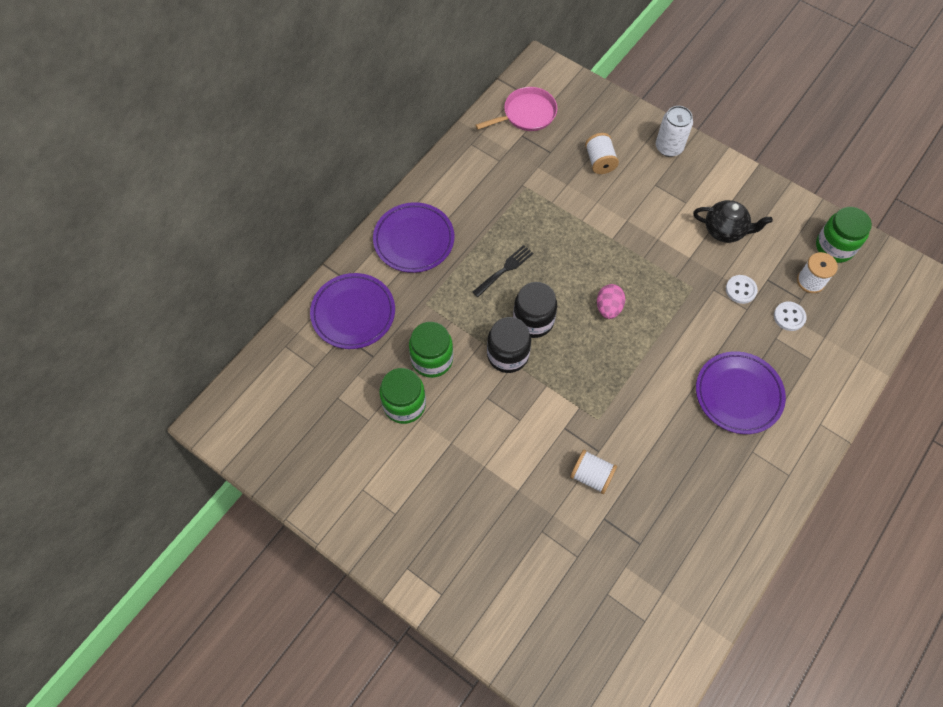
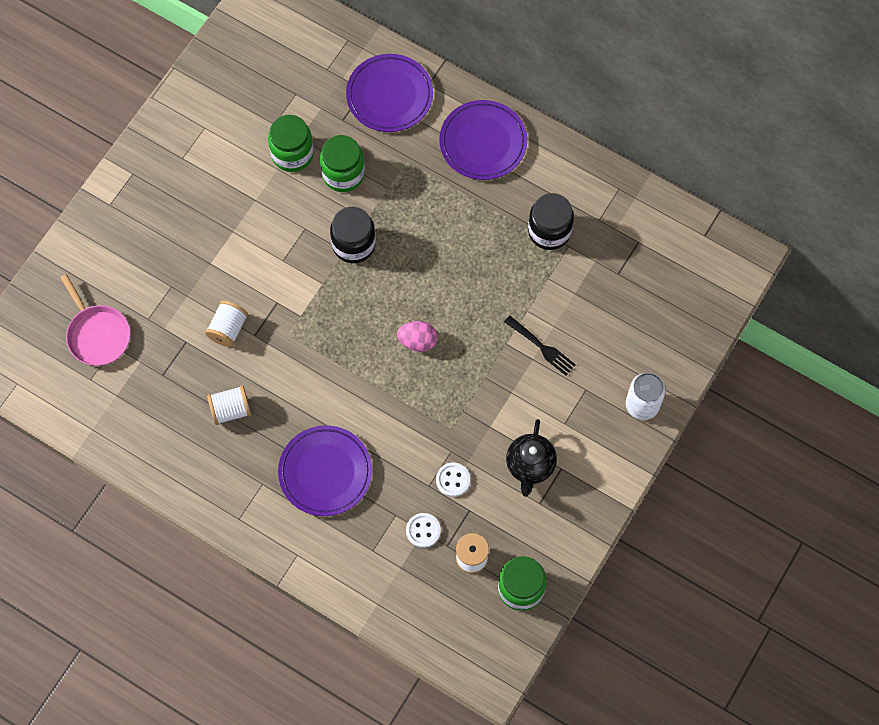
camera: 85 degrees right, 5 degrees up
black fork [473,245,533,297] -> black fork moved to [504,316,576,376]
pink pan [476,87,557,131] -> pink pan moved to [61,274,131,366]
black jar [513,282,557,338] -> black jar moved to [528,193,574,250]
white spool [585,133,619,174] -> white spool moved to [207,385,251,425]

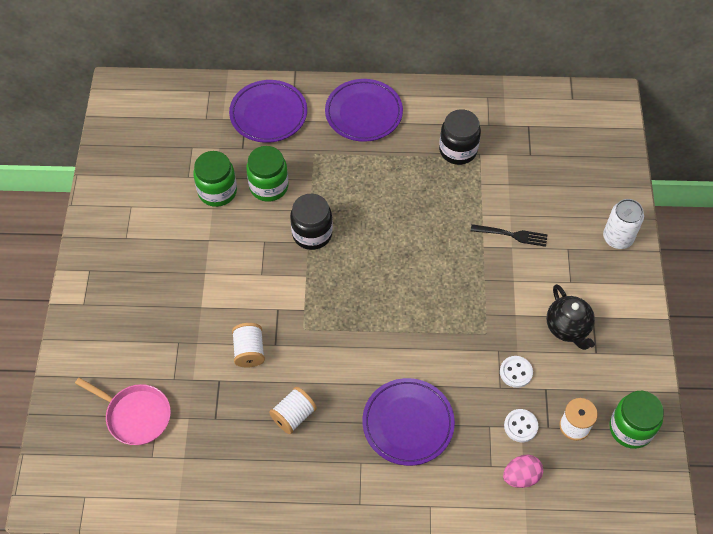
camera: 30 degrees left, 10 degrees down
pink egg [397,321,437,352] -> pink egg moved to [503,454,543,488]

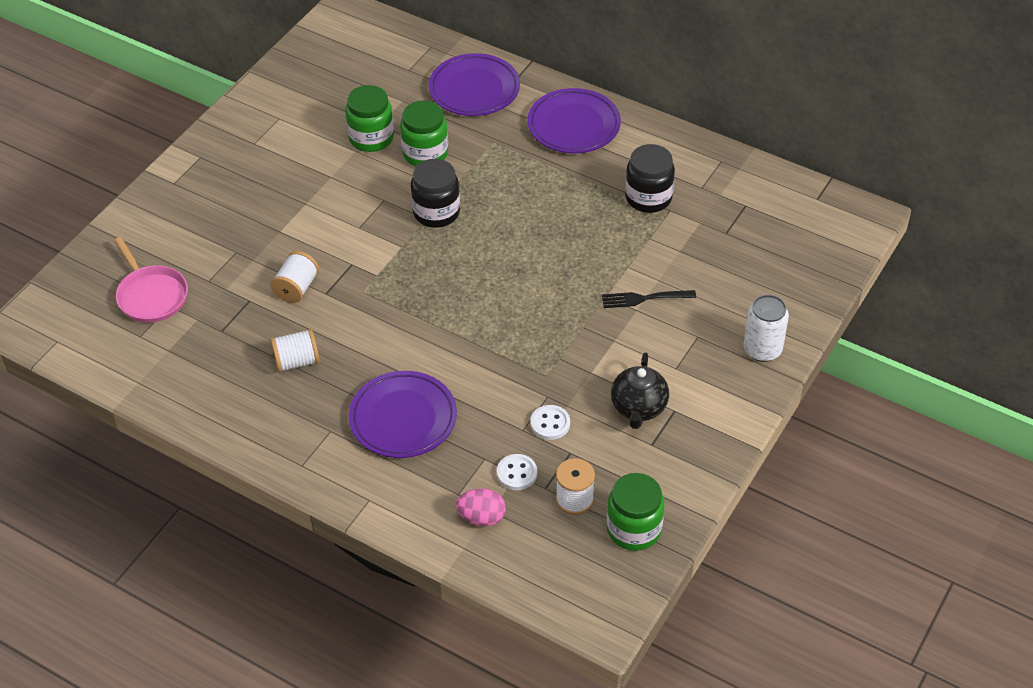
camera: 30 degrees right, 10 degrees down
black fork [471,224,548,247] -> black fork turned 135 degrees clockwise [602,290,696,308]

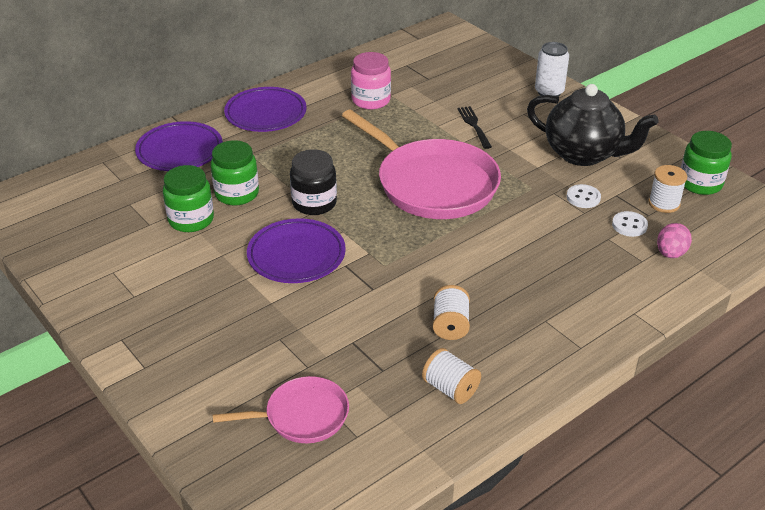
camera: 70 degrees left, 10 degrees down
white spool [270,251,319,303] -> white spool moved to [422,348,481,404]
purple plate [348,371,457,458] -> purple plate moved to [247,218,346,283]
black fork [602,290,696,308] -> black fork turned 150 degrees clockwise [458,106,492,149]
black teapot [611,352,669,429] -> black teapot [527,84,658,166], size x1.66
black jar [625,144,675,213] -> pink jar [351,52,391,109]
none -> pink pan [342,109,501,219]

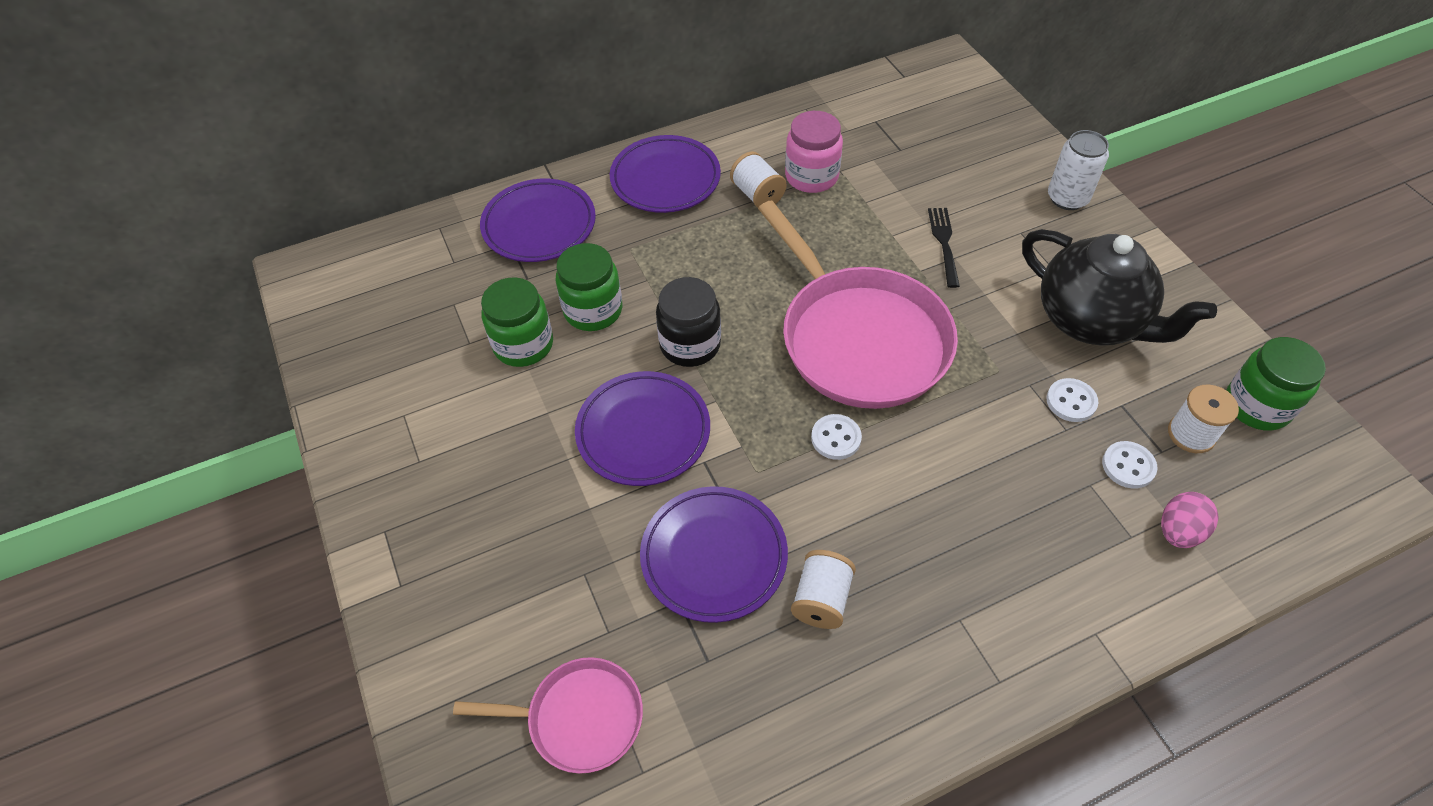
camera: 15 degrees right, 15 degrees up
white spool [422,348,481,404] -> white spool moved to [730,151,787,208]
none -> purple plate [640,486,788,623]
none -> white button [811,414,862,460]

